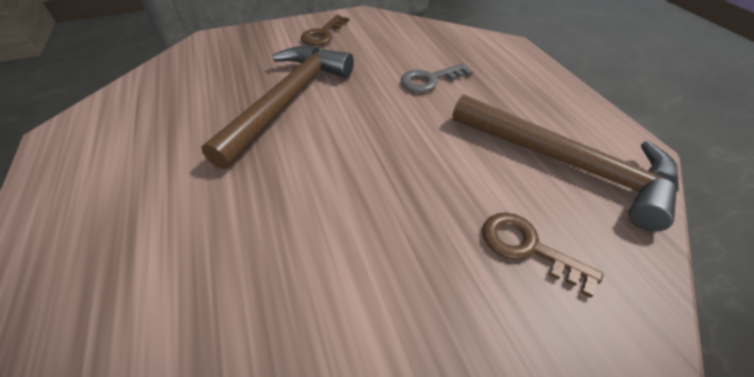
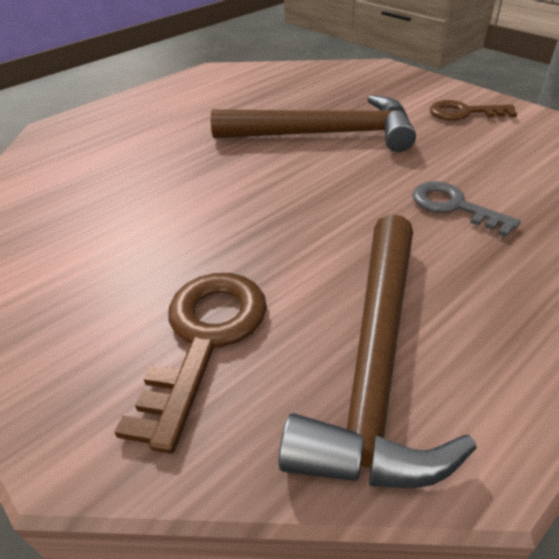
camera: 70 degrees right, 5 degrees down
brown key [482,212,604,298] -> brown key [114,273,267,454], size x1.55

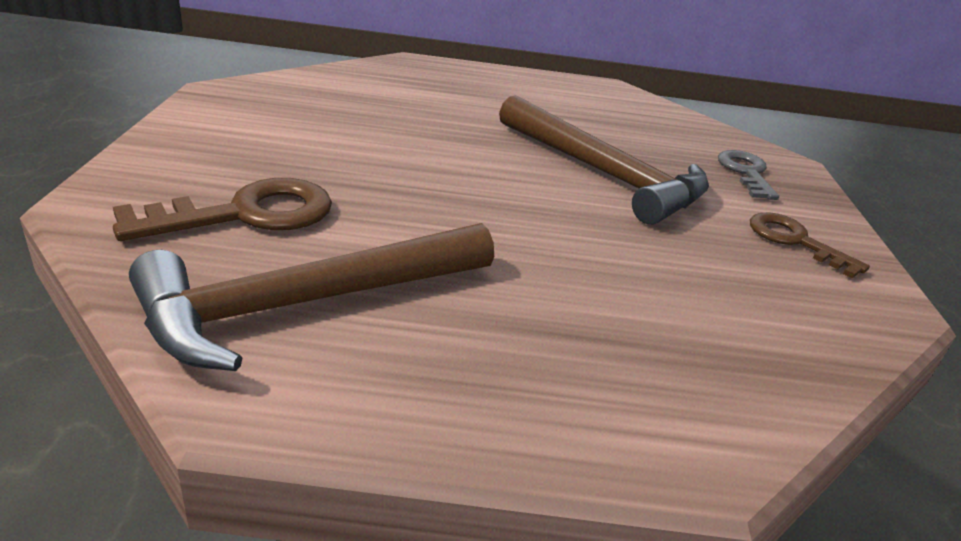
camera: 40 degrees right, 10 degrees down
grey key [413,181,521,237] -> grey key moved to [718,150,779,200]

